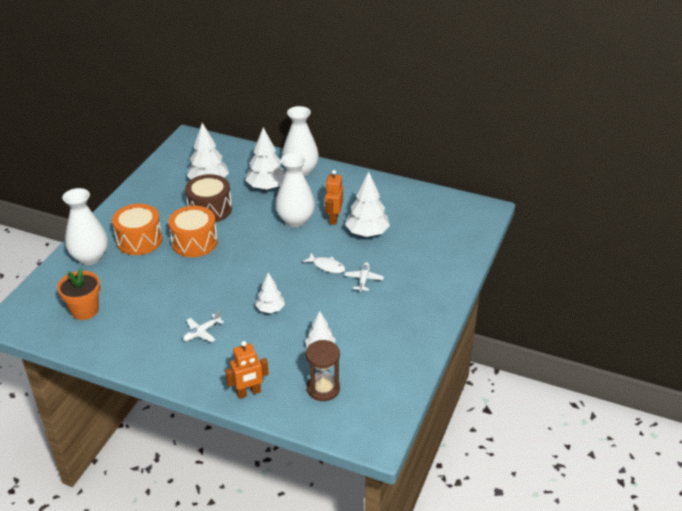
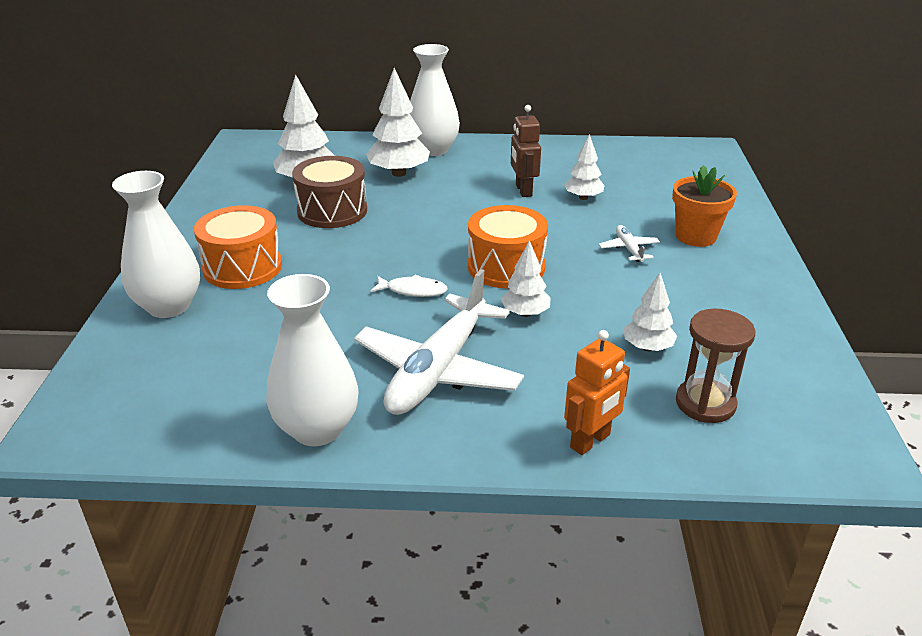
camera: 20 degrees left, 5 degrees down
orange flower pot [57,268,100,320] -> orange flower pot moved to [672,165,737,247]
orange drum [168,206,218,257] -> orange drum moved to [468,205,548,289]
white plane [183,311,224,342] -> white plane [354,269,524,415], size x2.36
white vase [276,153,315,227] -> white vase moved to [266,274,358,446]
white fish [303,253,345,273] -> white fish moved to [370,275,448,297]
orange robot [325,170,343,225] -> brown robot [511,105,541,197]
white tree [345,172,390,237] -> white tree [564,134,605,200], size x0.60

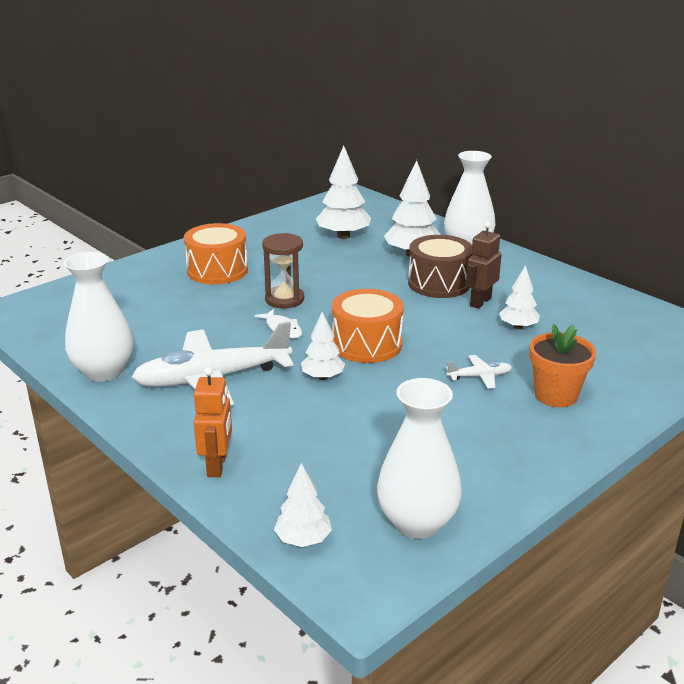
camera: 45 degrees right, 5 degrees down
white vase [112,171,200,318] -> white vase moved to [377,378,462,539]
brown drum [292,156,367,228] -> brown drum moved to [408,235,473,298]
orange robot [564,330,630,455] -> orange robot turned 90 degrees counterclockwise [193,367,232,477]
white plane [599,225,660,262] -> white plane turned 45 degrees clockwise [446,355,512,389]
white tree [624,273,677,351] -> white tree moved to [274,463,332,547]
brown hourglass [676,309,755,423] -> brown hourglass moved to [262,233,304,308]

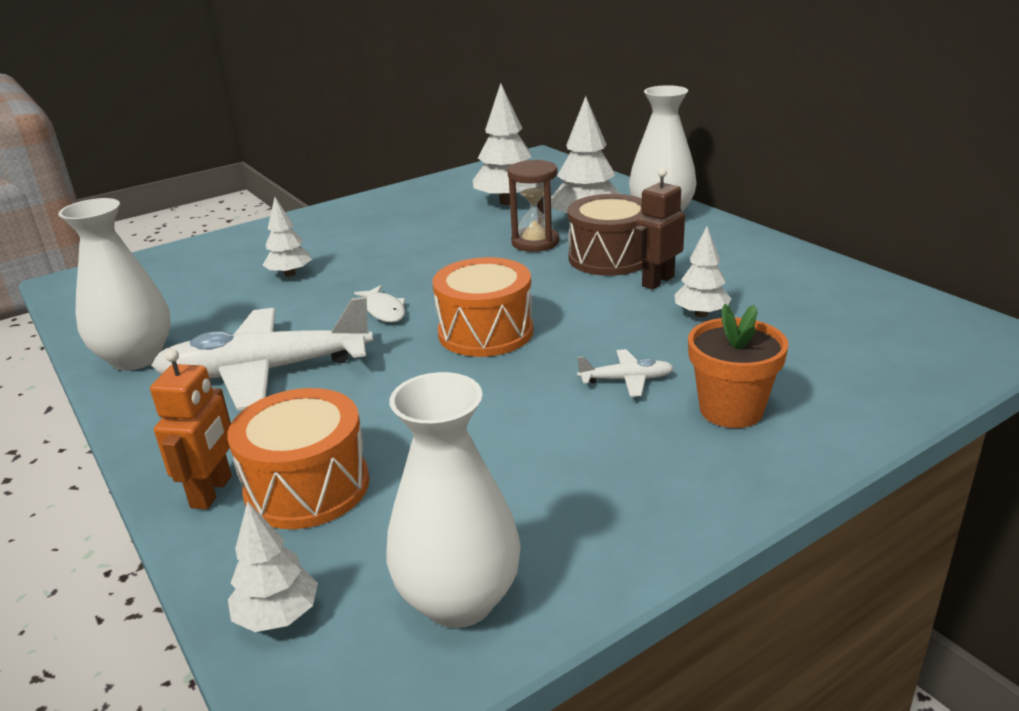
camera: 10 degrees right, 0 degrees up
orange drum [184,223,248,284] -> orange drum moved to [227,388,369,529]
brown hourglass [262,233,304,308] -> brown hourglass moved to [507,160,559,252]
white tree [301,312,345,380] -> white tree moved to [263,197,312,277]

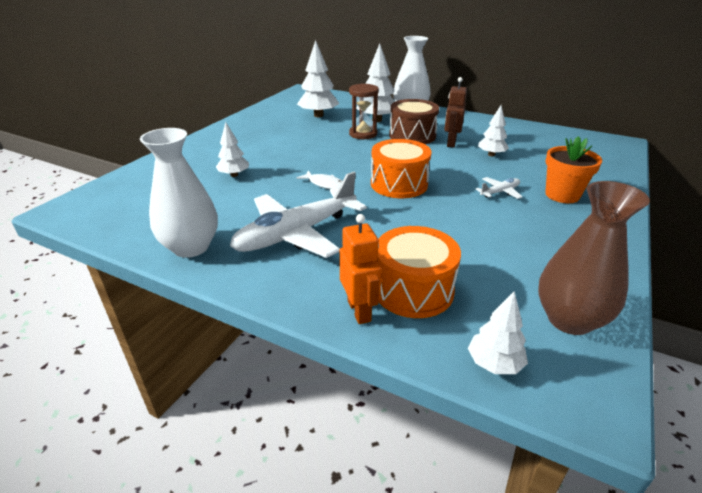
camera: 30 degrees left, 5 degrees up
white vase [386,372,521,628] -> brown vase [538,181,650,335]

